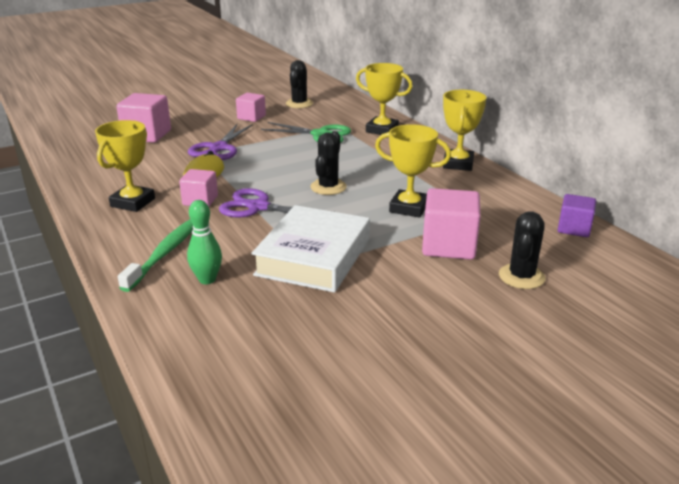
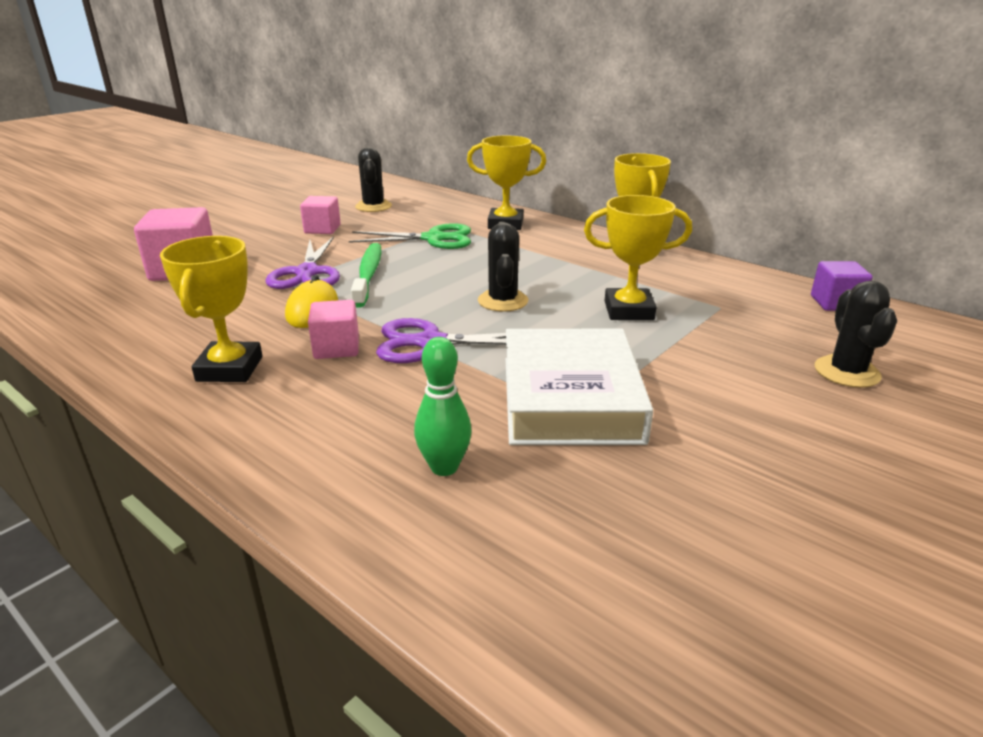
camera: 20 degrees left, 0 degrees up
green toothbrush [118,219,193,292] -> green toothbrush moved to [351,243,381,308]
pink cube [422,188,481,260] -> none

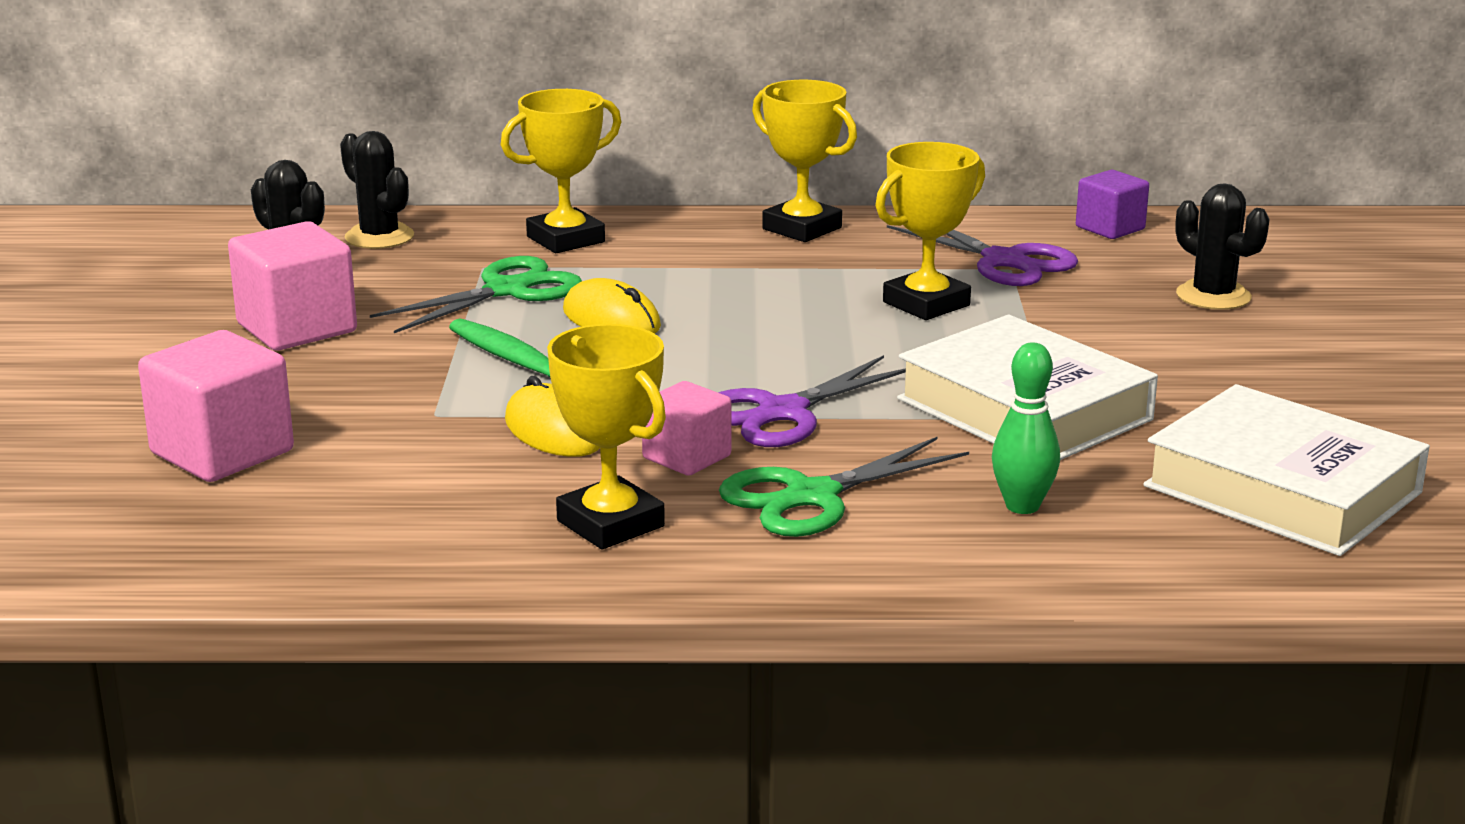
camera: 40 degrees left, 5 degrees down
purple scissors [265,236,340,289] -> purple scissors moved to [887,225,1078,286]
pink cube [300,196,341,234] -> pink cube [228,221,357,350], size x1.62
black cactus [478,222,528,312] -> black cactus moved to [340,131,414,249]
none -> yellow mouse [563,278,661,334]
none -> green scissors [719,437,969,537]
none -> white book [1143,384,1430,556]

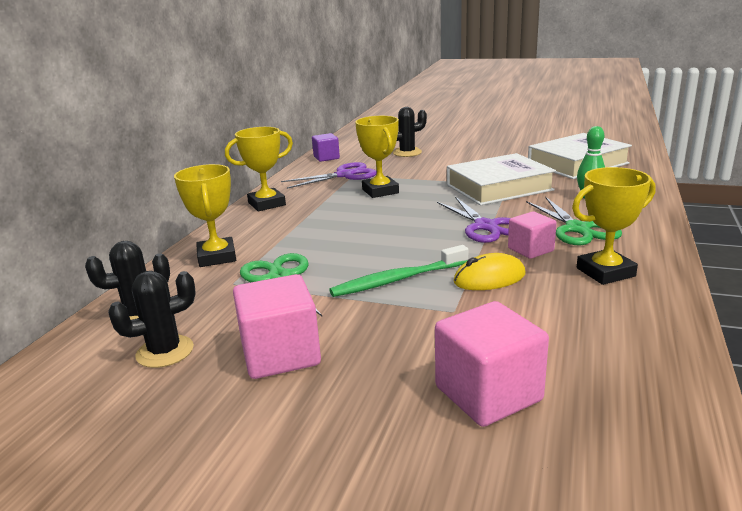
camera: 70 degrees left, 0 degrees up
yellow mouse [563,278,661,334] -> none

